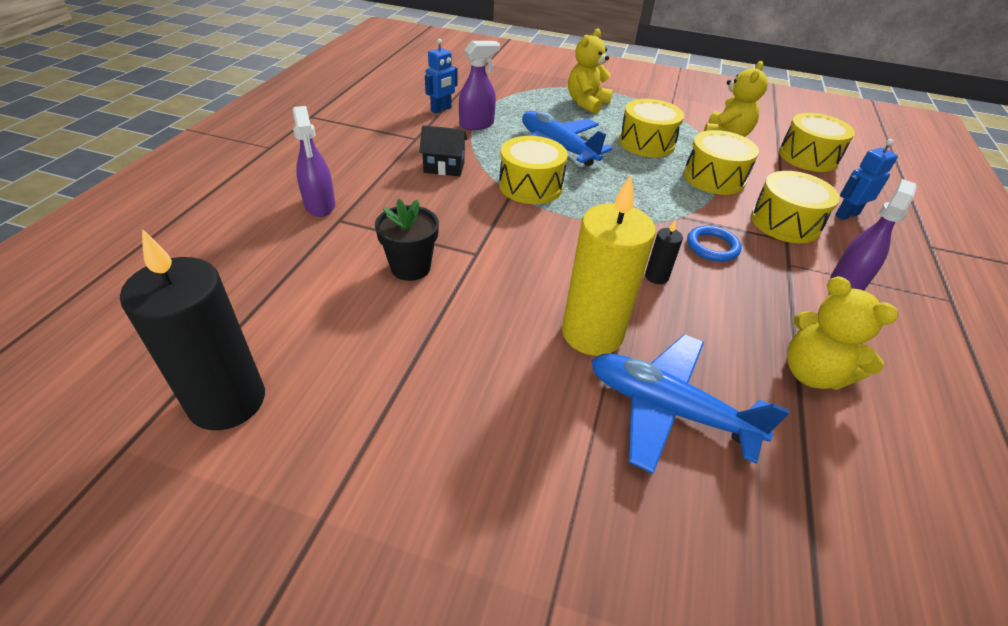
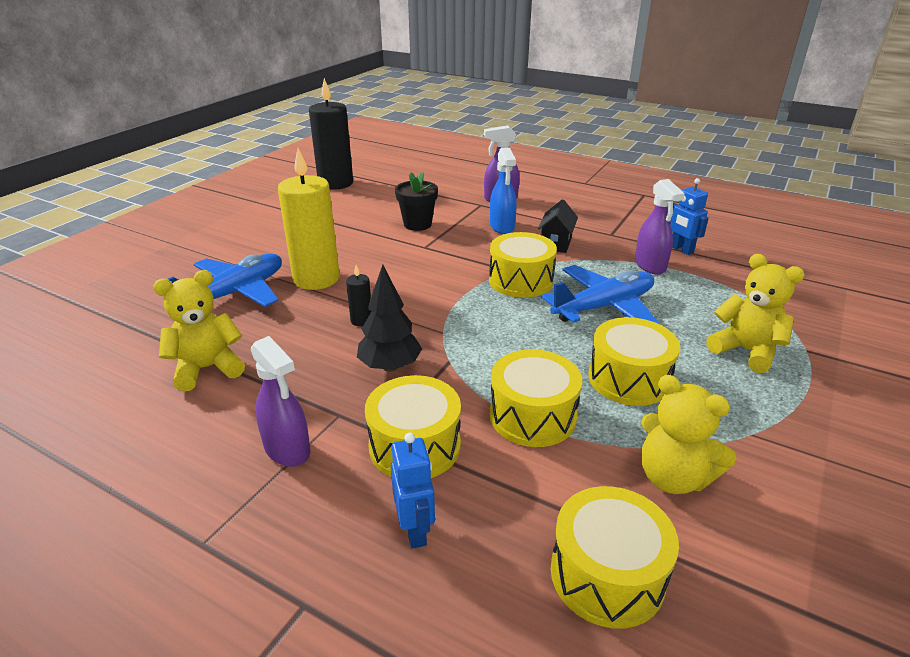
camera: 105 degrees right, 10 degrees down
blue ring [687,225,742,262] -> black tree [357,265,422,372]
none -> blue spray bottle [490,147,517,234]

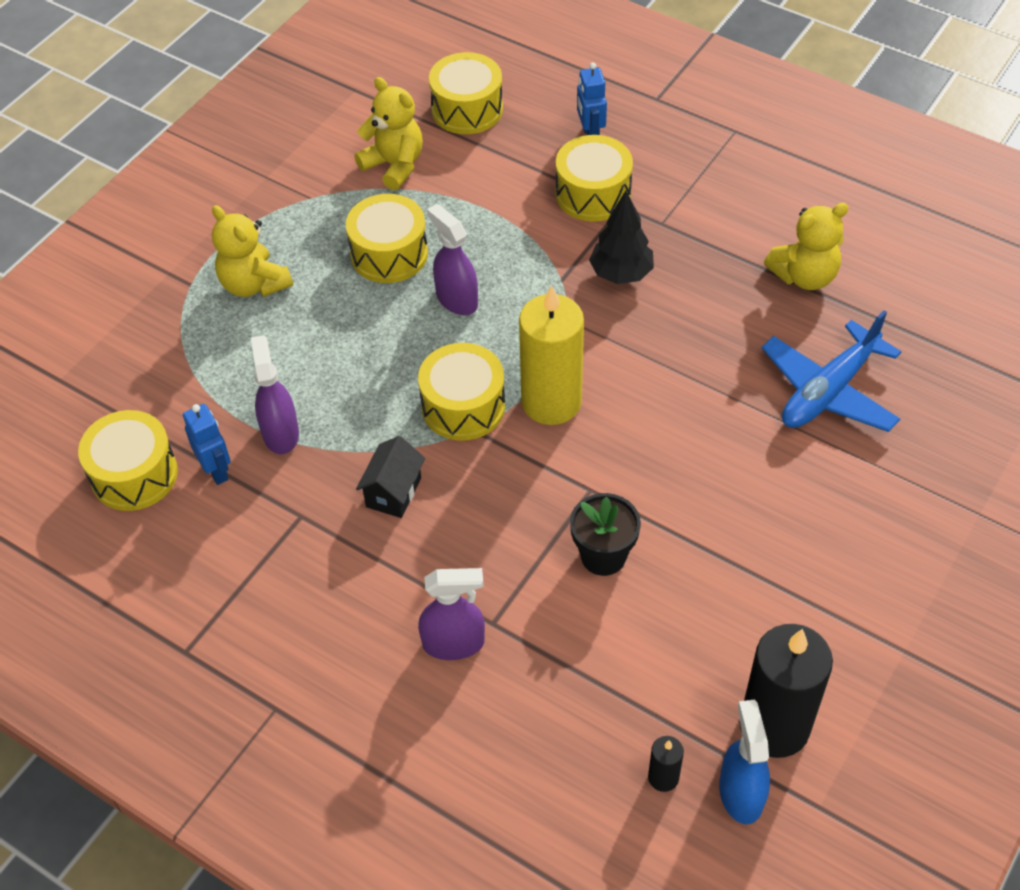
camera: 175 degrees left, 20 degrees up
purple spray bottle [250,336,311,467] -> purple spray bottle moved to [427,204,478,315]
yellow candle [278,148,340,290] -> yellow candle moved to [519,285,584,425]
black candle [346,265,371,327] -> black candle moved to [648,736,684,792]
blue spray bottle [490,147,517,234] -> blue spray bottle moved to [719,700,770,824]
yellow drum [490,349,582,447] -> yellow drum moved to [78,410,178,511]
blue plane [541,265,660,324] -> none

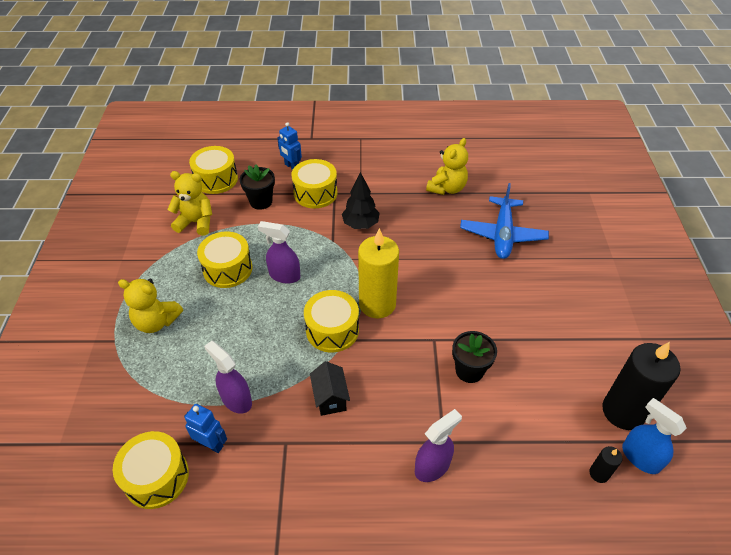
camera: 35 degrees left, 5 degrees down
none -> black flower pot [239,164,275,210]

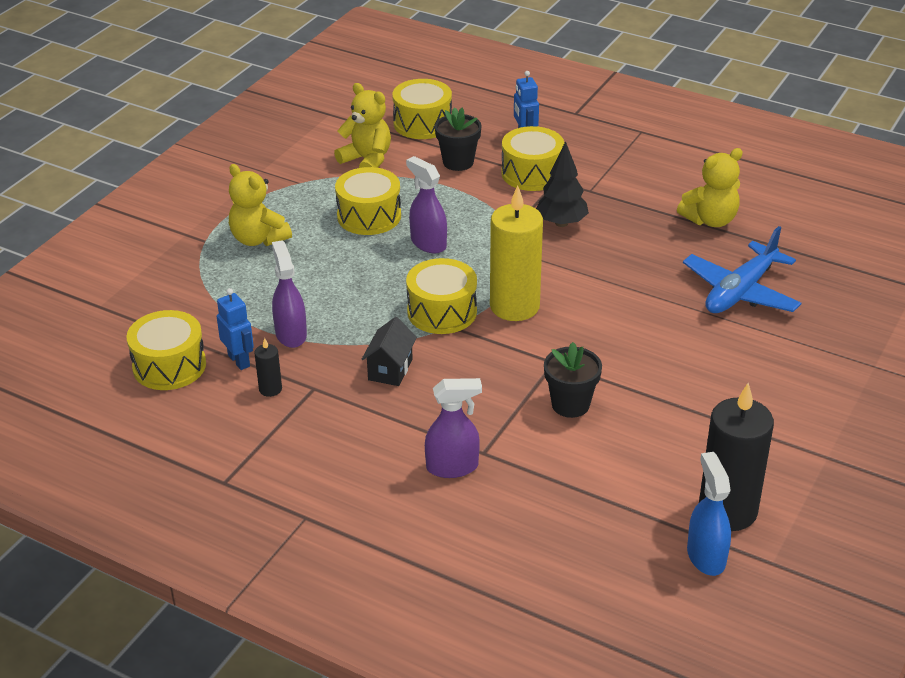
camera: 30 degrees right, 10 degrees down
black candle [589,446,623,483] -> black candle moved to [254,338,282,397]

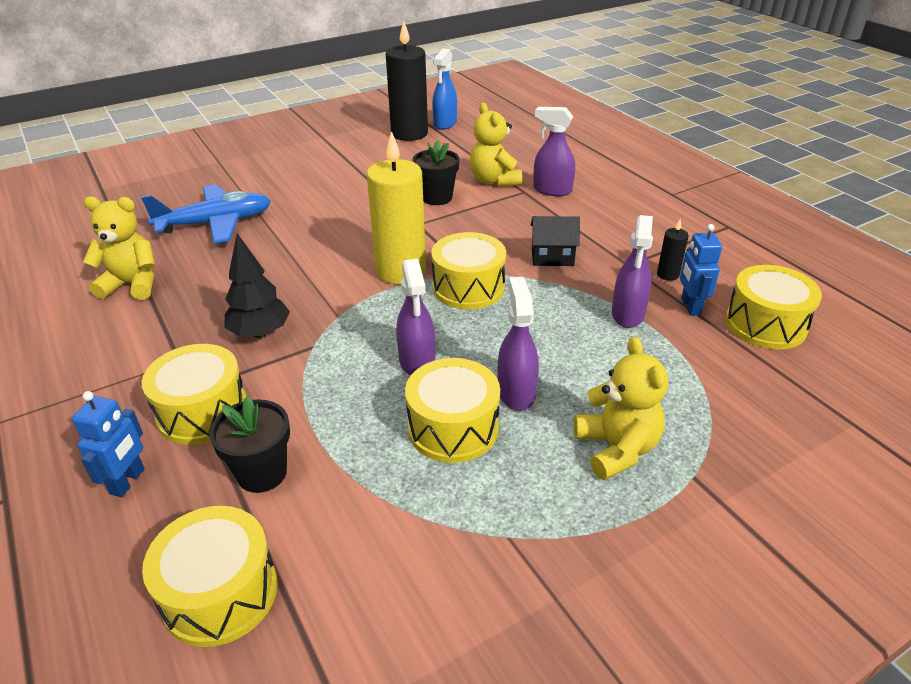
camera: 150 degrees left, 0 degrees up
yellow teddy bear [334,83,391,168] -> yellow teddy bear moved to [470,103,522,187]
black house [362,317,417,386] -> black house turned 45 degrees clockwise [531,216,580,266]
none -> purple spray bottle [498,277,539,411]

